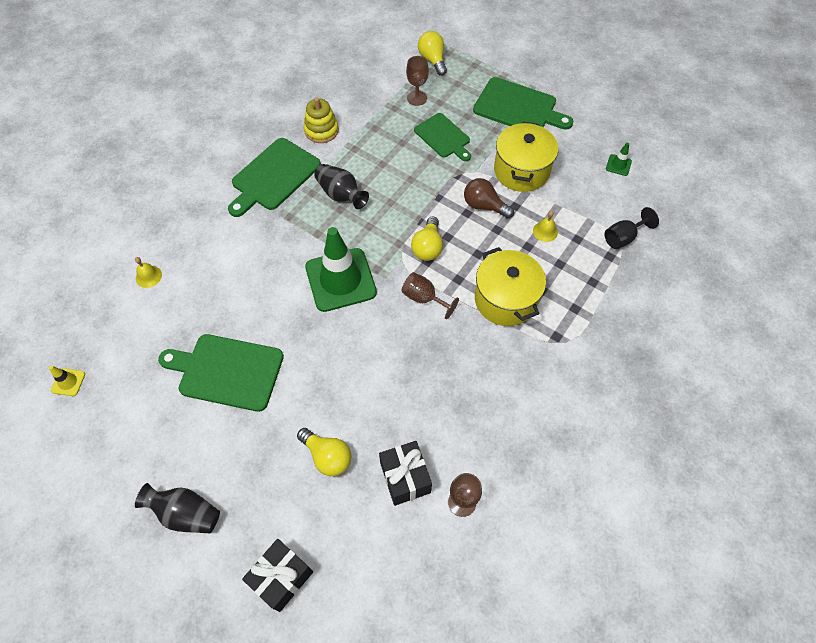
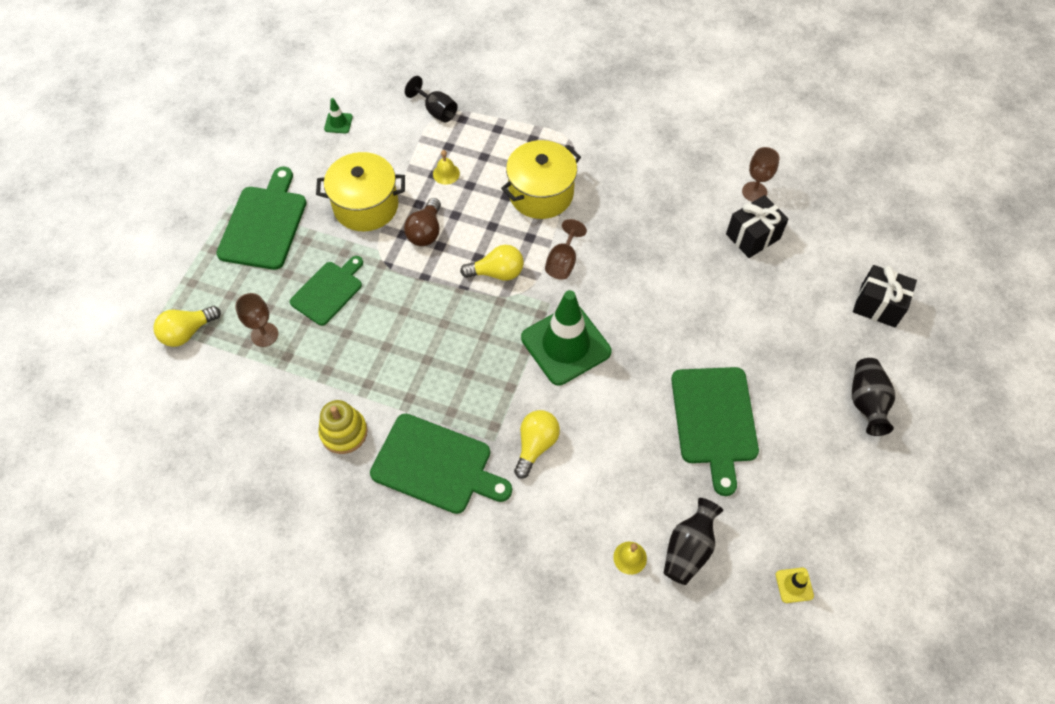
camera: 105 degrees left, 0 degrees up
yellow light bulb [297,428,351,476] -> yellow light bulb moved to [514,410,560,479]
black vase [314,164,369,209] -> black vase moved to [664,498,723,585]

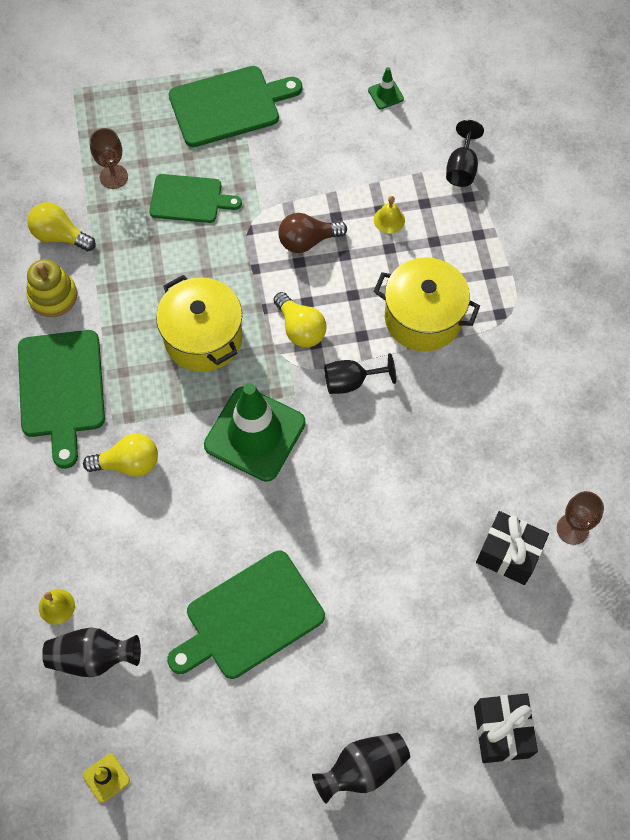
camera: 60 degrees right, 5 degrees up
yellow light bulb [154,306,221,347] -> yellow light bulb moved to [27,202,96,251]
yellow pot [316,152,405,231] -> yellow pot moved to [156,275,243,372]
brown goblet [545,219,587,280] -> black goblet [324,353,396,394]

